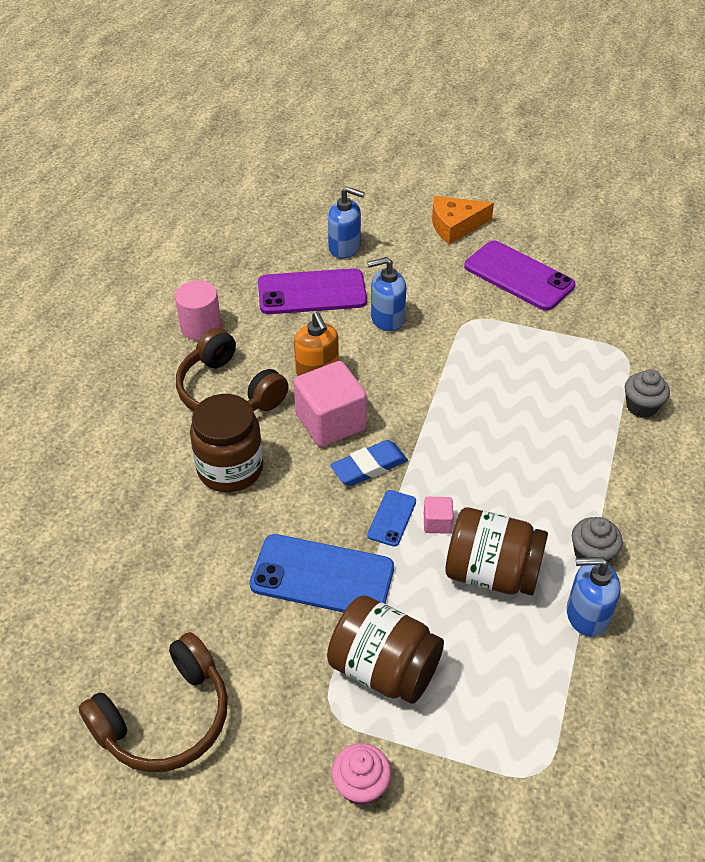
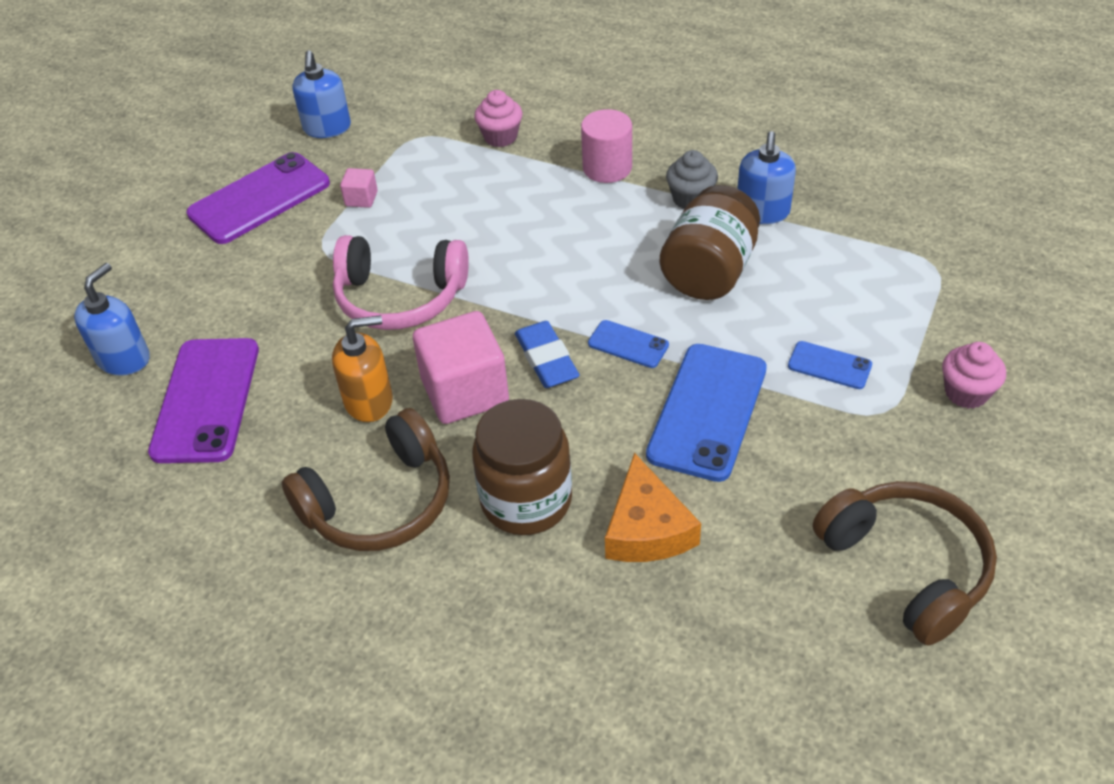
camera: 80 degrees left, 0 degrees up
pink cylinder [175,280,221,340] -> pink cylinder moved to [581,109,632,183]
brown jar [327,595,444,704] -> blue phone [788,341,872,389]
blue soap dispenser [367,257,406,332] -> blue soap dispenser moved to [292,50,351,138]
pink cube [424,497,453,534] -> pink cube moved to [340,168,378,208]
orange cheese [432,196,494,245] -> orange cheese moved to [605,453,701,562]
grey cupcake [625,369,670,418] -> pink cupcake [474,90,522,147]
none -> pink headphones [333,235,469,330]

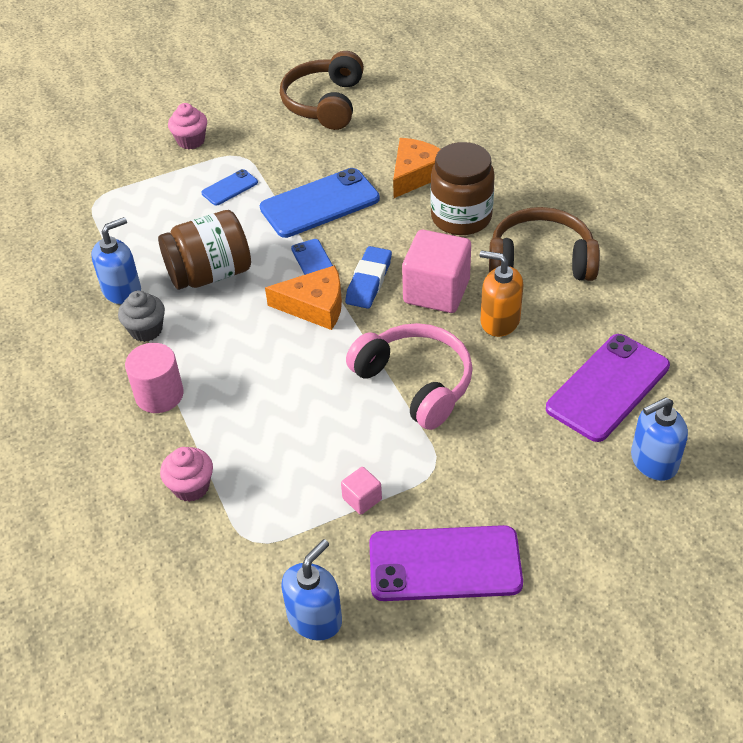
camera: 140 degrees left, 0 degrees up
blue phone [788,341,872,389] -> blue phone turned 75 degrees clockwise [201,169,258,206]
none -> orange cheese [265,265,342,330]

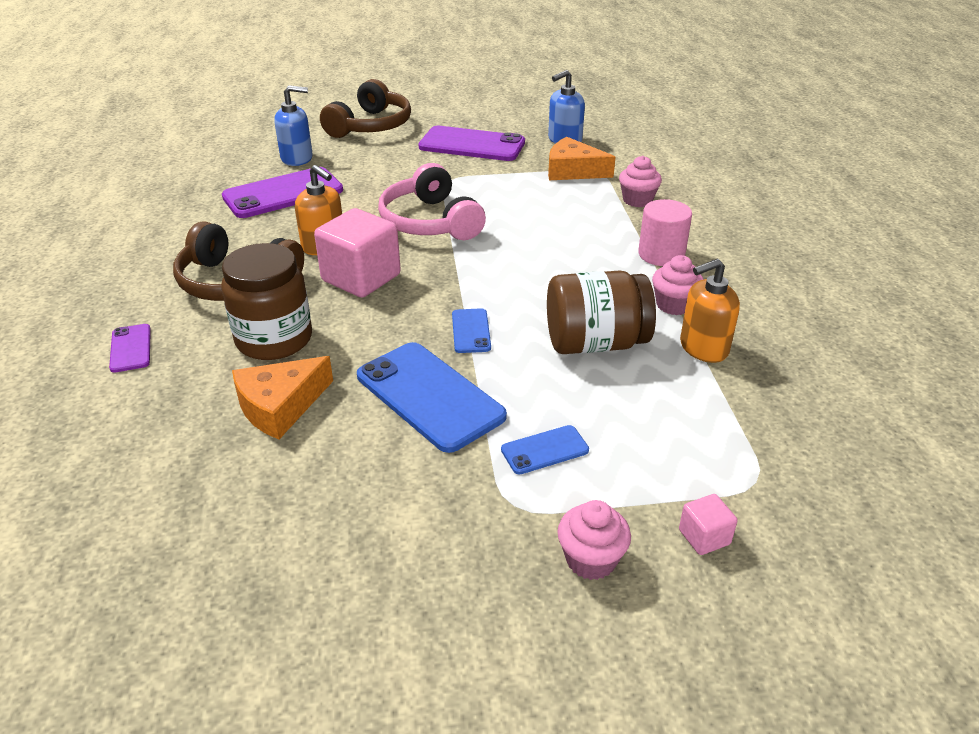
camera: 165 degrees left, 10 degrees down
blue soap dispenser [91,217,141,304] -> orange soap dispenser [680,259,740,363]
grey cupcake [118,291,165,342] -> pink cupcake [652,255,704,315]
blue phone [260,168,380,238] -> blue phone turned 60 degrees clockwise [357,342,507,453]
orange cheese [265,265,342,330] -> orange cheese moved to [548,137,615,180]
brown headphones [280,51,364,130] -> brown headphones moved to [320,79,411,138]
pink cube [341,467,382,515] -> pink cube moved to [679,494,738,555]
blue eraser [345,246,392,309] -> none
none -> purple phone [109,324,151,372]

